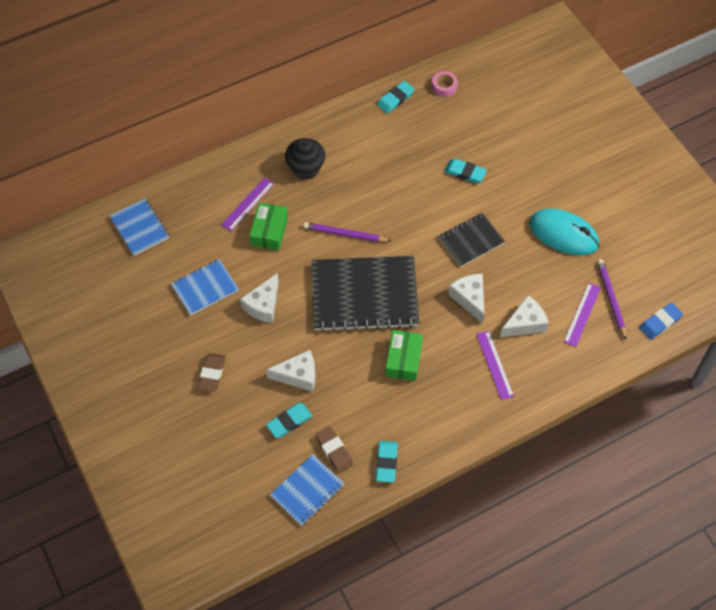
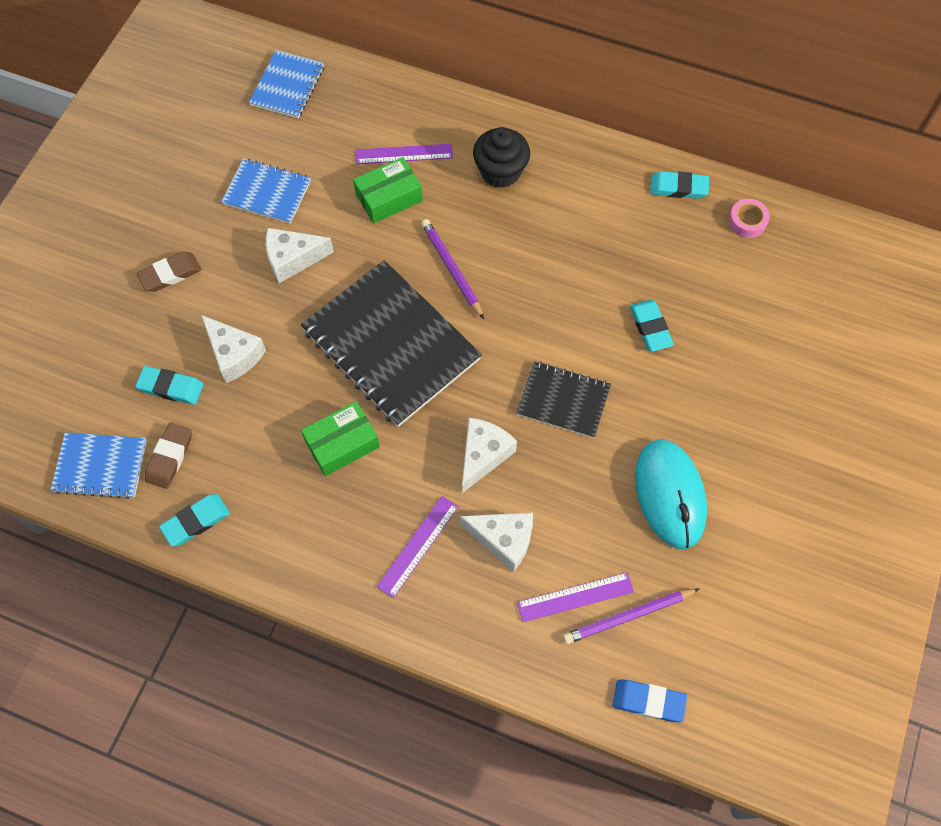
camera: 50 degrees right, 5 degrees up
purple pencil [597,259,626,340] -> purple pencil turned 150 degrees counterclockwise [563,588,700,644]

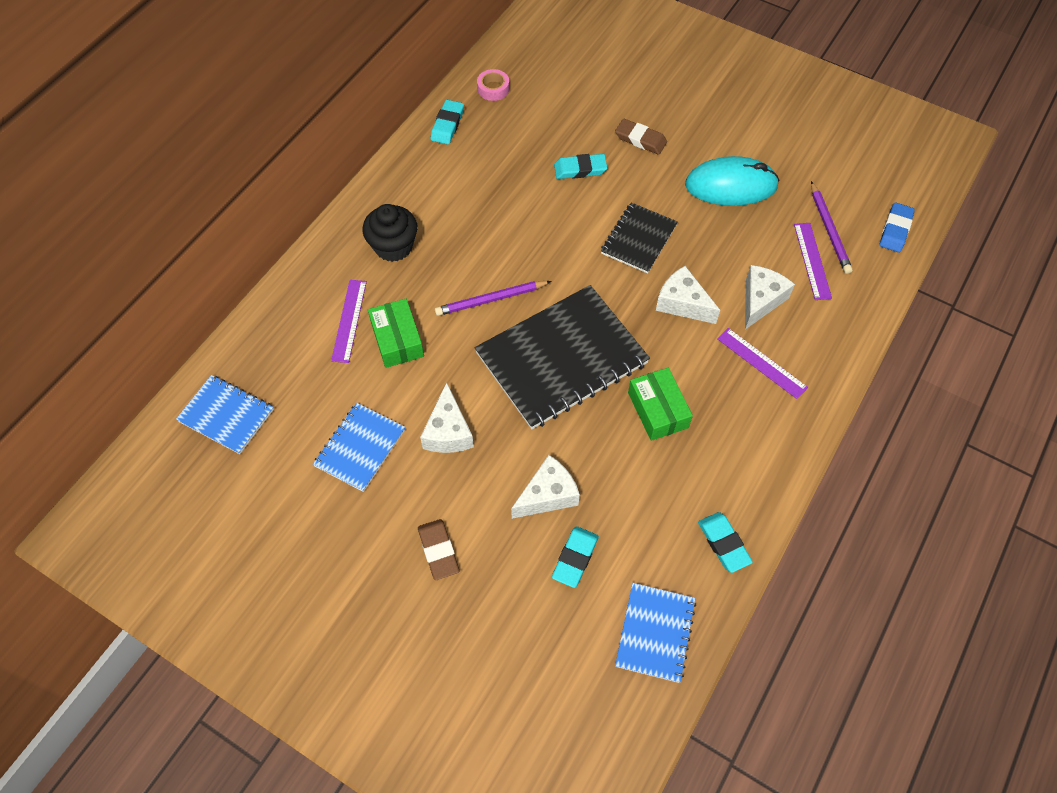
camera: 80 degrees left, 5 degrees down
brown eraser [145,423,192,489] -> brown eraser moved to [615,119,667,155]

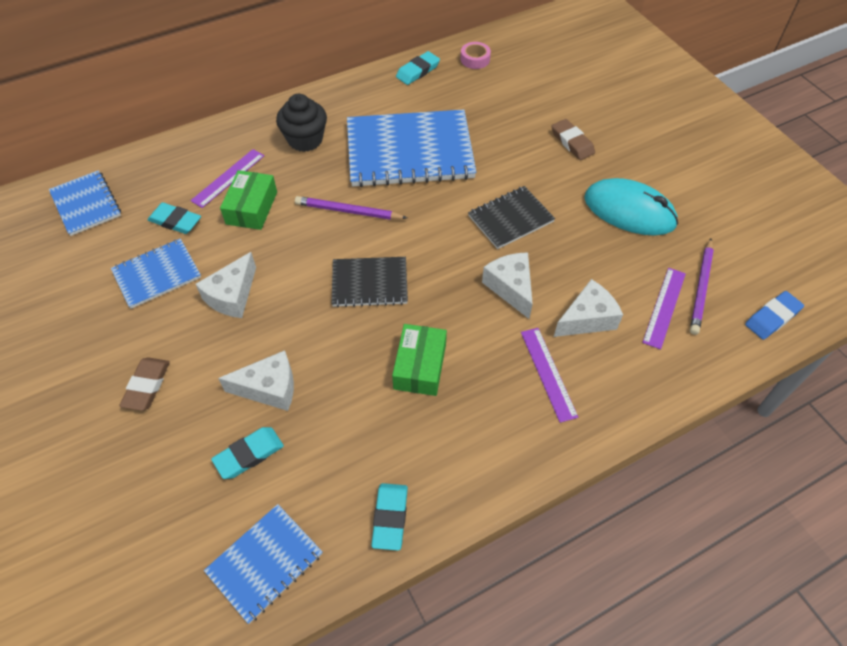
camera: 30 degrees right, 5 degrees down
black notebook [475,285,650,429] -> black notebook [332,257,408,307], size x0.53
turquoise eraser [554,154,607,179] -> turquoise eraser moved to [147,202,201,234]
none -> blue notebook [347,110,476,187]

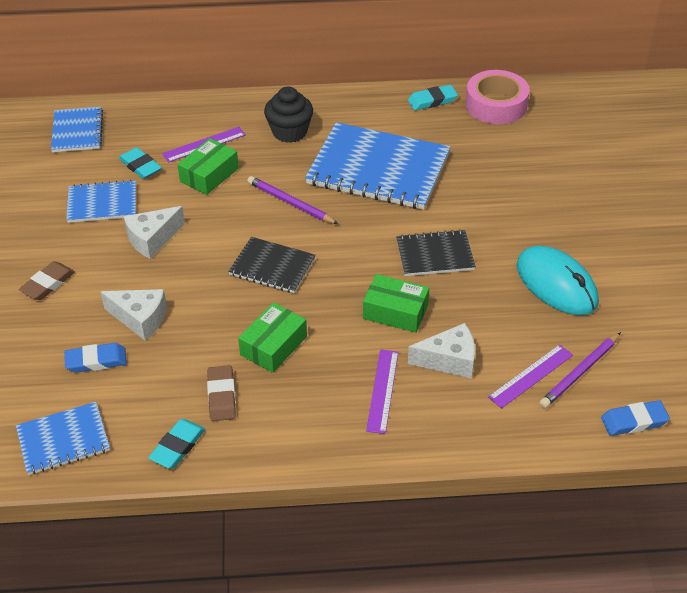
camera: 25 degrees right, 10 degrees down
turquoise eraser [211,427,284,479] -> blue eraser [64,343,127,373]
pink tape [461,42,491,69] -> pink tape [466,70,530,124], size x1.96
white cheese [482,252,533,319] -> green box [363,274,429,333]
brown eraser [551,119,595,160] -> brown eraser moved to [207,365,236,421]

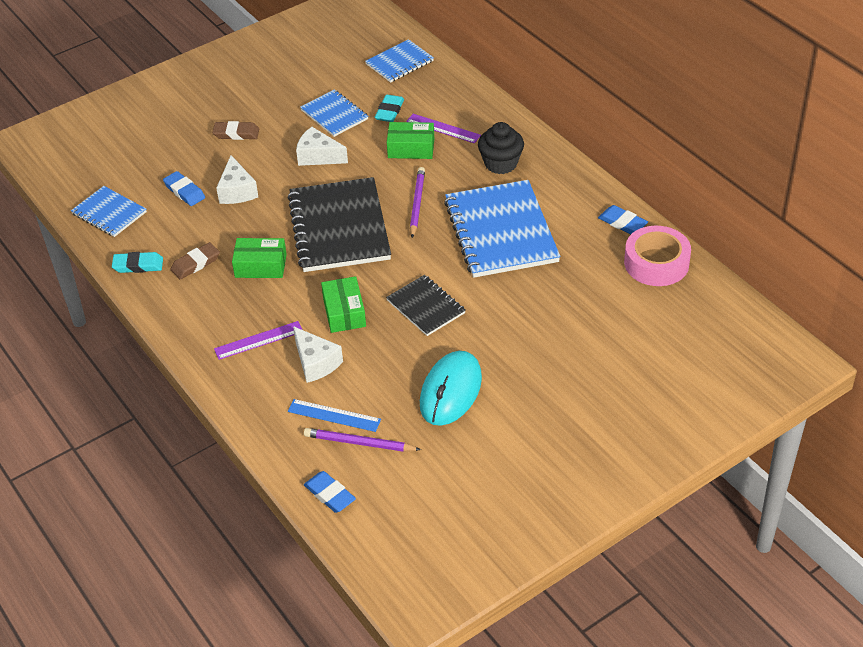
camera: 60 degrees right, 0 degrees up
black notebook [228,237,316,293] -> black notebook [288,177,391,272], size x1.87
turquoise eraser [408,85,458,110] -> blue eraser [598,205,648,234]
purple ruler [488,344,573,409] -> blue ruler [288,399,381,432]

